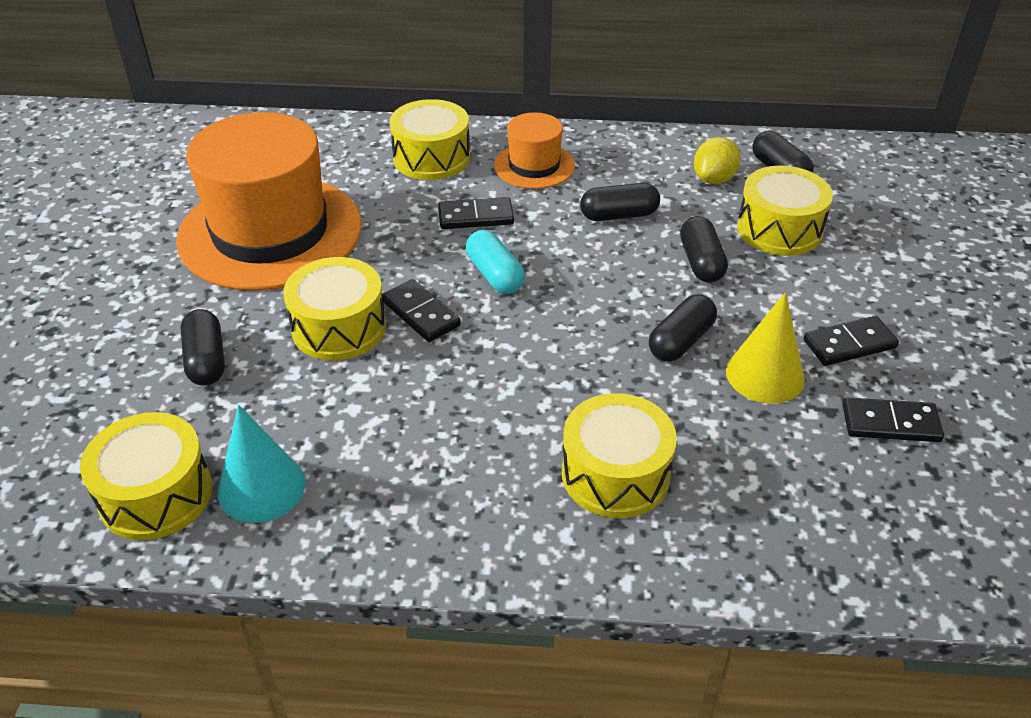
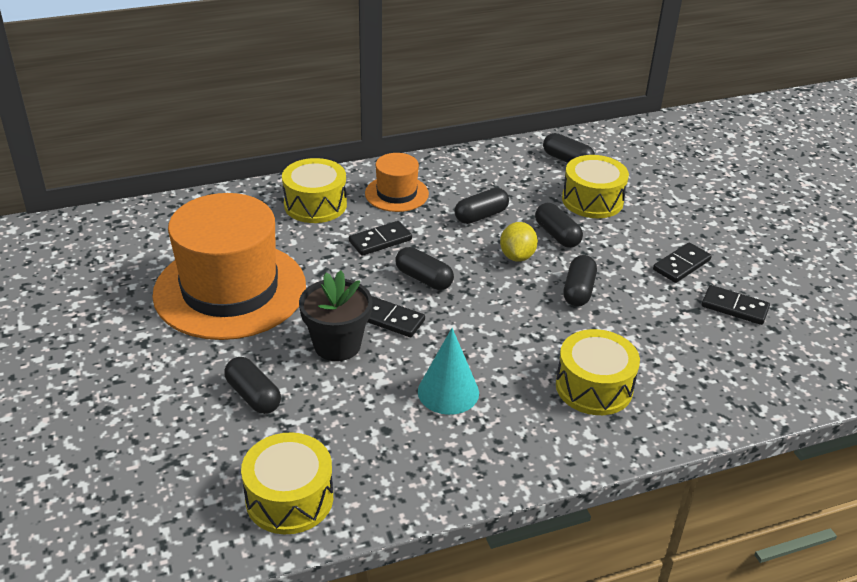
camera: 25 degrees left, 5 degrees down
turquoise cone [218,405,305,523] -> turquoise cone moved to [418,328,479,415]
yellow drum [283,257,386,360] -> black flower pot [299,270,372,361]
turquoise capsule [466,230,525,294] -> black capsule [395,247,454,290]
yellow lemon [694,137,741,184] -> yellow lemon moved to [500,222,538,262]
yellow cone [726,292,805,404] -> none
black domino [842,397,944,442] -> black domino turned 45 degrees clockwise [702,285,770,325]

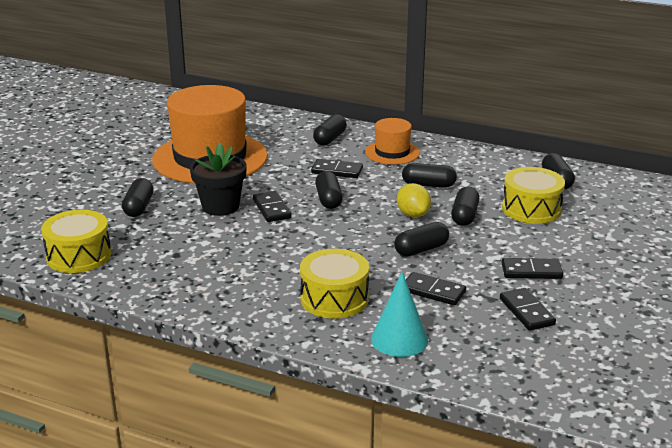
camera: 45 degrees right, 10 degrees down
yellow drum [282,158,347,223] -> black capsule [313,114,347,146]
turquoise cone [418,328,479,415] -> turquoise cone moved to [371,272,428,357]
yellow lemon [500,222,538,262] -> yellow lemon turned 75 degrees counterclockwise [397,183,431,218]
none -> black domino [406,272,466,305]

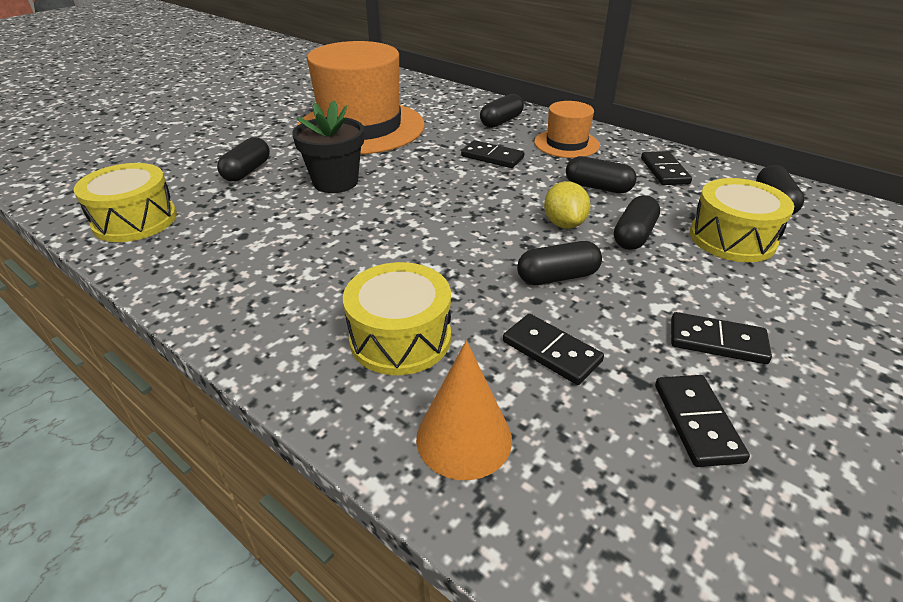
camera: 15 degrees right, 10 degrees up
black domino [253,191,292,222] -> black domino moved to [641,151,692,185]
black capsule [315,171,343,209] -> none
turquoise cone [371,272,428,357] -> orange cone [416,341,512,480]

